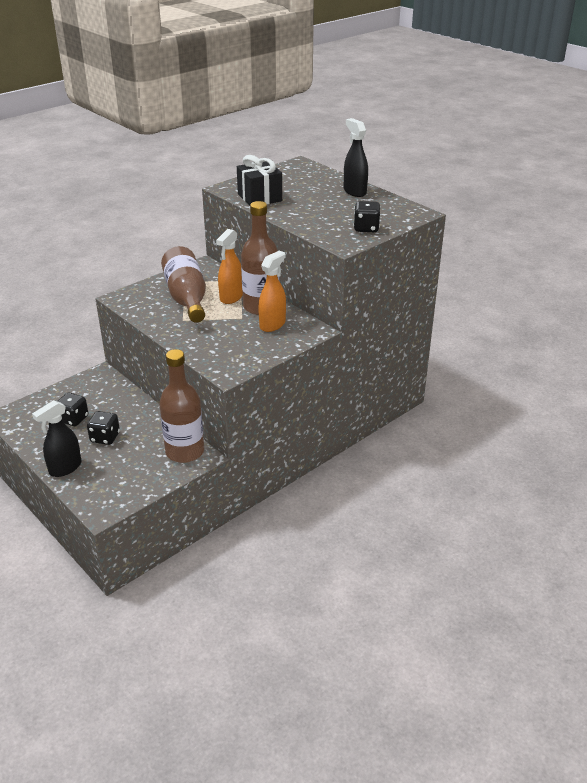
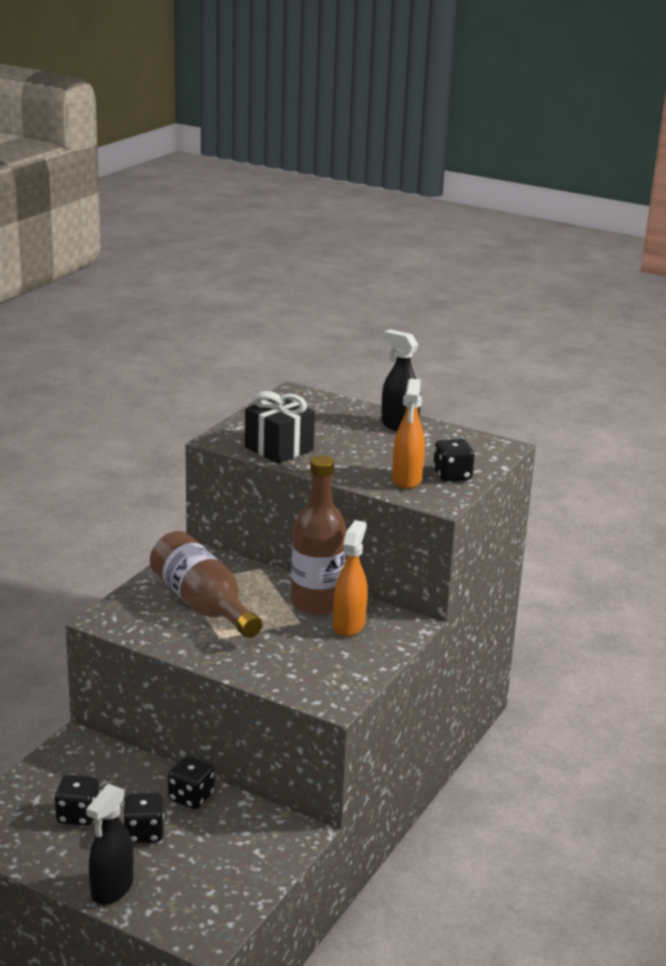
camera: 20 degrees left, 10 degrees down
brown bottle [159,349,204,463] -> none
orange spray bottle [216,229,243,304] -> orange spray bottle moved to [392,379,425,489]
none -> black dice [168,756,214,809]

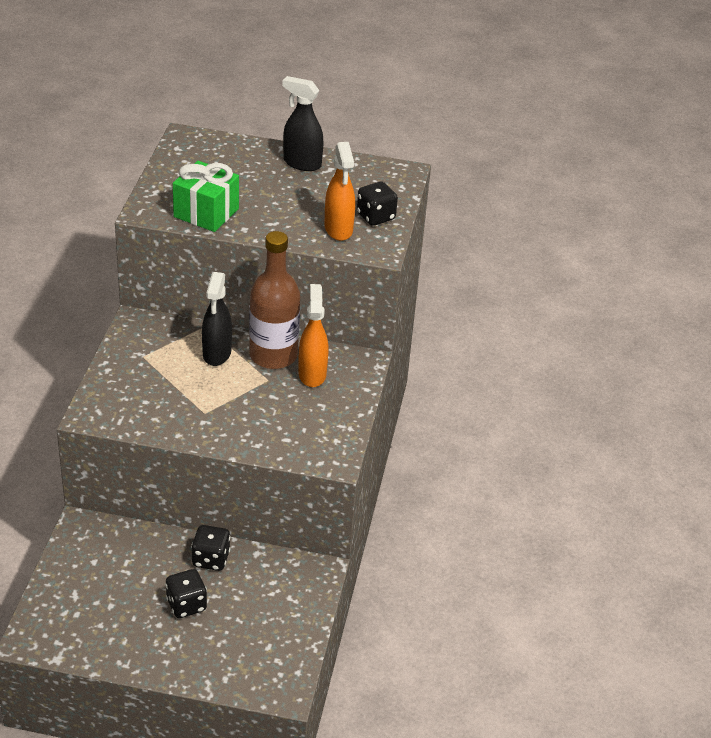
camera: 20 degrees left, 15 degrees up
black dice [54,775,99,826] -> none
black spray bottle [86,784,133,905] -> black spray bottle moved to [202,272,232,366]
brown bottle [150,531,262,638] -> none
black gift [245,391,315,464] -> green gift [173,161,239,232]

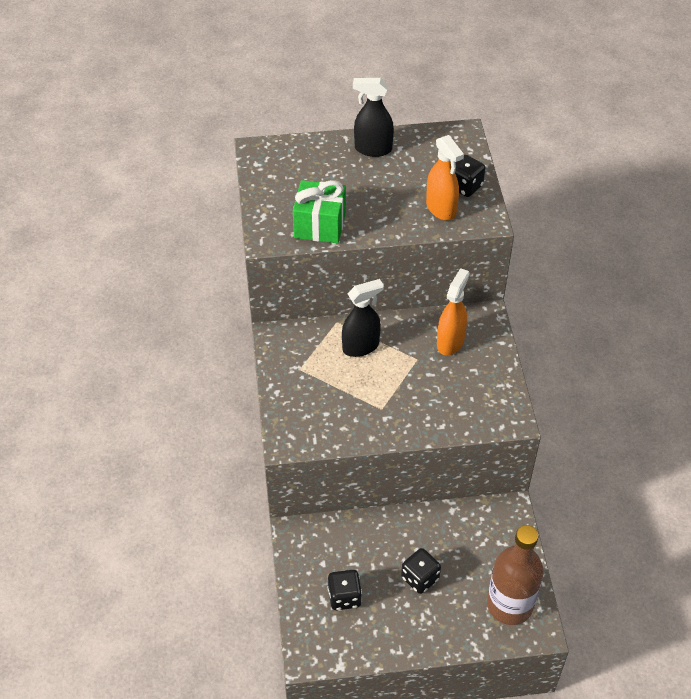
camera: 15 degrees left, 10 degrees up
black dice [191,525,230,571] -> black dice moved to [328,570,362,610]
black spray bottle [202,272,232,366] -> black spray bottle turned 105 degrees counterclockwise [342,279,384,357]
brown bottle [249,231,300,369] -> brown bottle moved to [487,525,544,625]
orange spray bottle [298,284,329,387] -> orange spray bottle turned 45 degrees clockwise [437,268,470,355]

